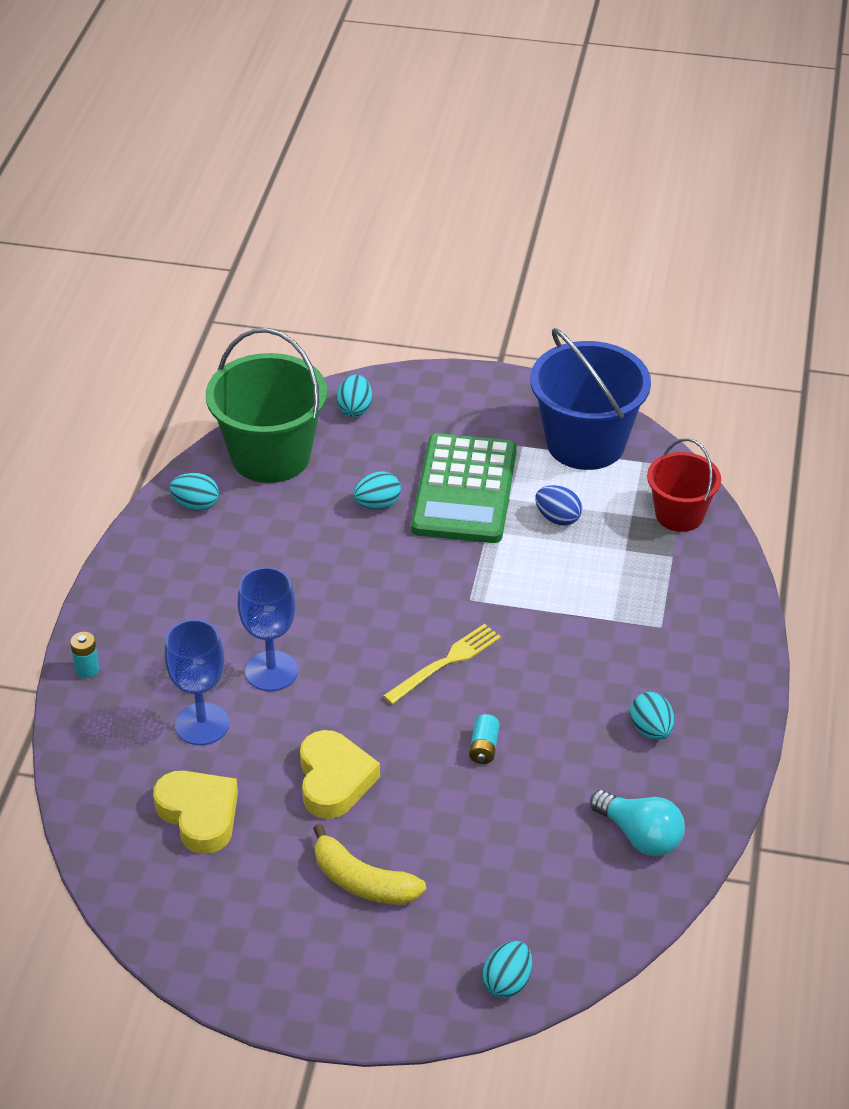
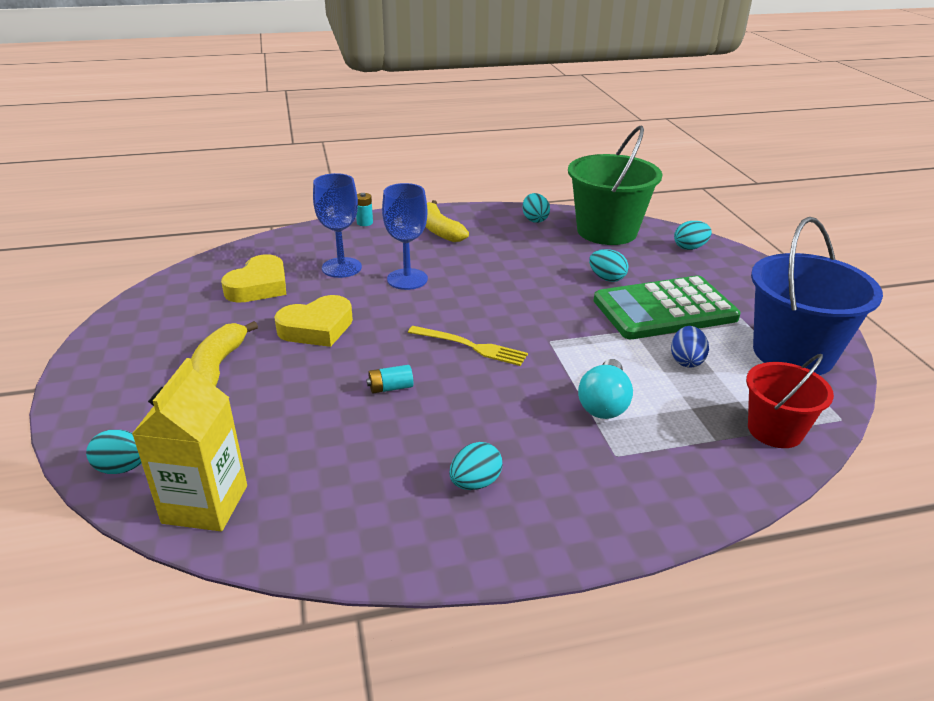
camera: 65 degrees right, 10 degrees down
turquoise light bulb [590,790,685,856] -> turquoise light bulb moved to [578,359,633,419]
none -> yellow carton [132,358,247,531]
none -> yellow banana [425,200,469,242]

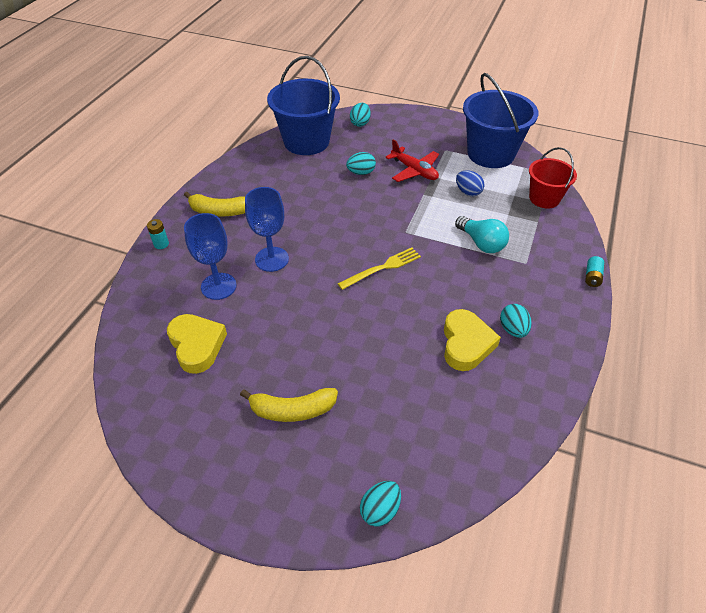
camera: 55 degrees left, 15 degrees up
yellow carton [132,358,247,531] -> none
yellow banana [191,321,258,386] -> yellow banana turned 45 degrees counterclockwise [240,388,338,422]
yellow heart [274,295,353,347] -> yellow heart moved to [444,309,501,371]
turquoise battery [367,365,413,394] -> turquoise battery moved to [585,256,604,287]
turquoise egg [522,193,550,223] -> none
green bucket [568,125,663,245] -> blue bucket [267,56,340,155]
green calculator [594,276,741,339] -> red plane [385,139,439,182]

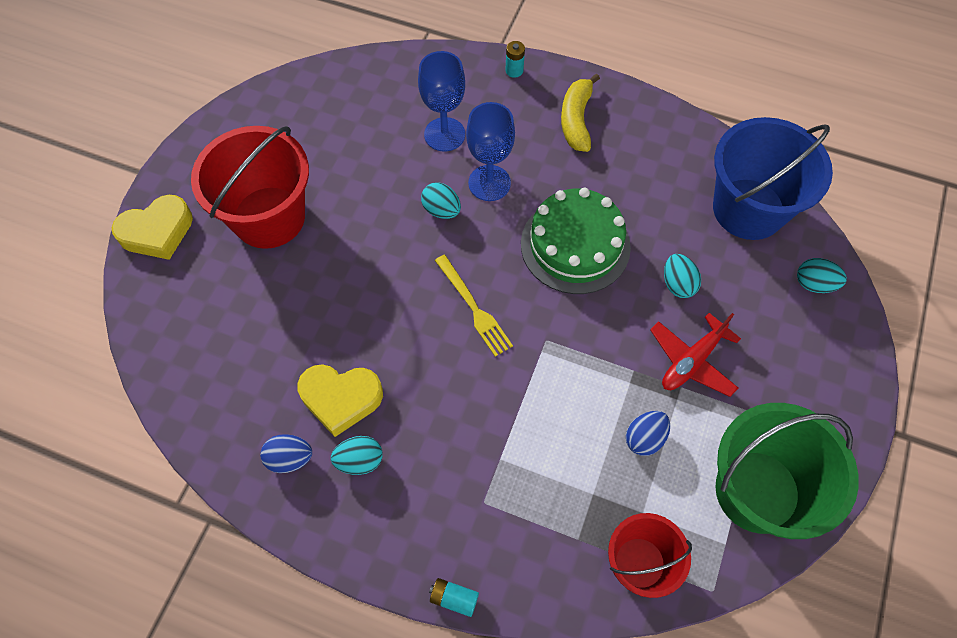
camera: 90 degrees right, 15 degrees up
yellow heart [167,314,227,374] -> yellow heart moved to [112,195,193,260]
yellow banana [240,388,338,422] -> red bucket [191,126,309,249]
turquoise egg [360,481,401,527] -> turquoise egg moved to [421,183,461,219]
turquoise light bulb [455,216,509,253] -> none
blue bucket [463,73,538,168] -> green bucket [715,403,859,539]
none -> blue egg [260,434,312,473]
none -> green cake [521,188,631,294]

